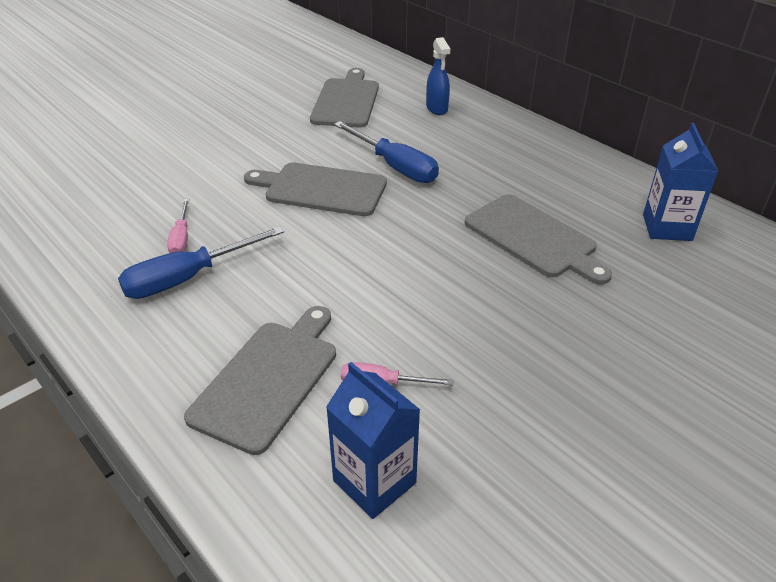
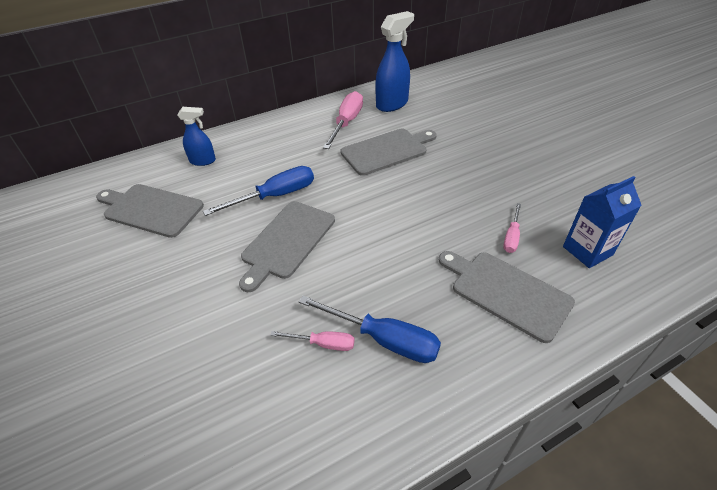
camera: 75 degrees left, 5 degrees up
blue screwdriver [118,226,284,299] -> blue screwdriver turned 45 degrees counterclockwise [299,296,441,363]
blue carton [643,123,718,241] -> blue spray bottle [375,11,414,112]
none -> pink screwdriver [323,91,363,149]

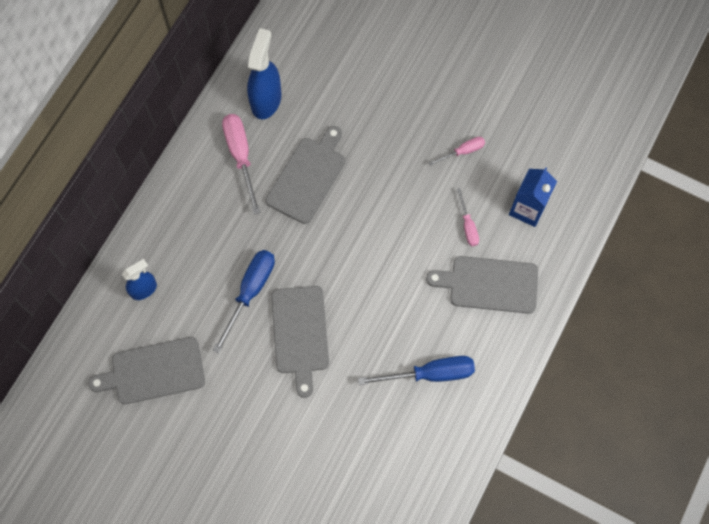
camera: 35 degrees left, 25 degrees up
pink screwdriver [270,331,355,351] -> pink screwdriver moved to [429,137,485,166]

